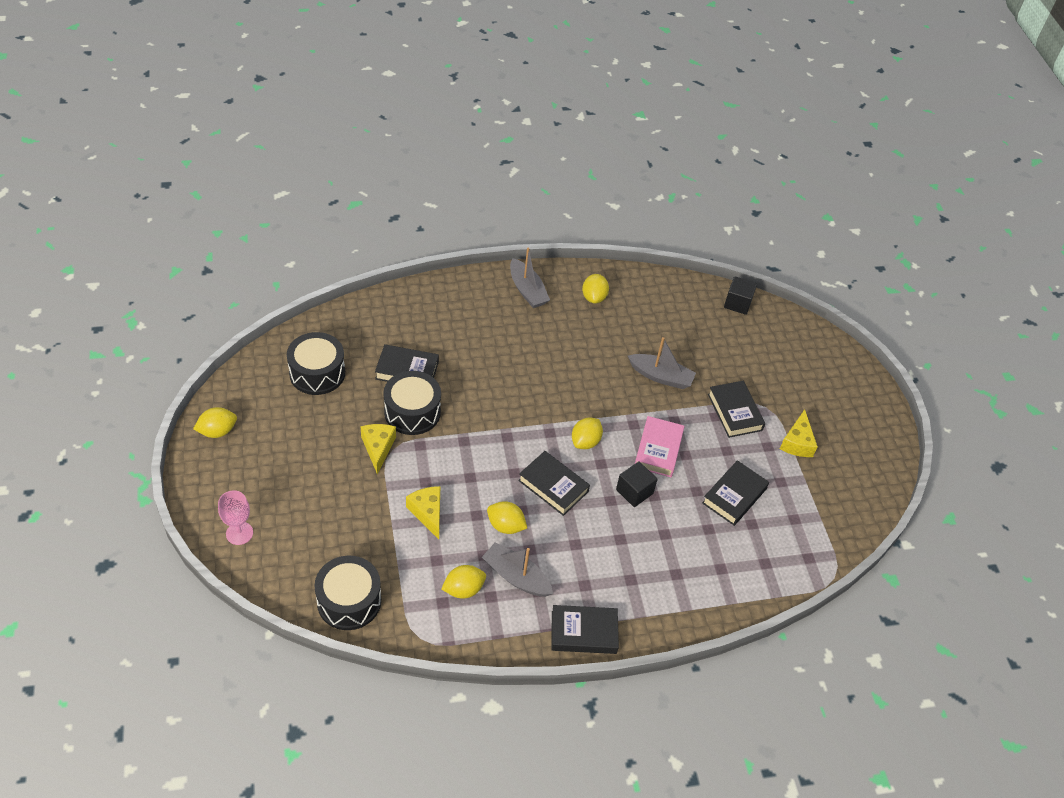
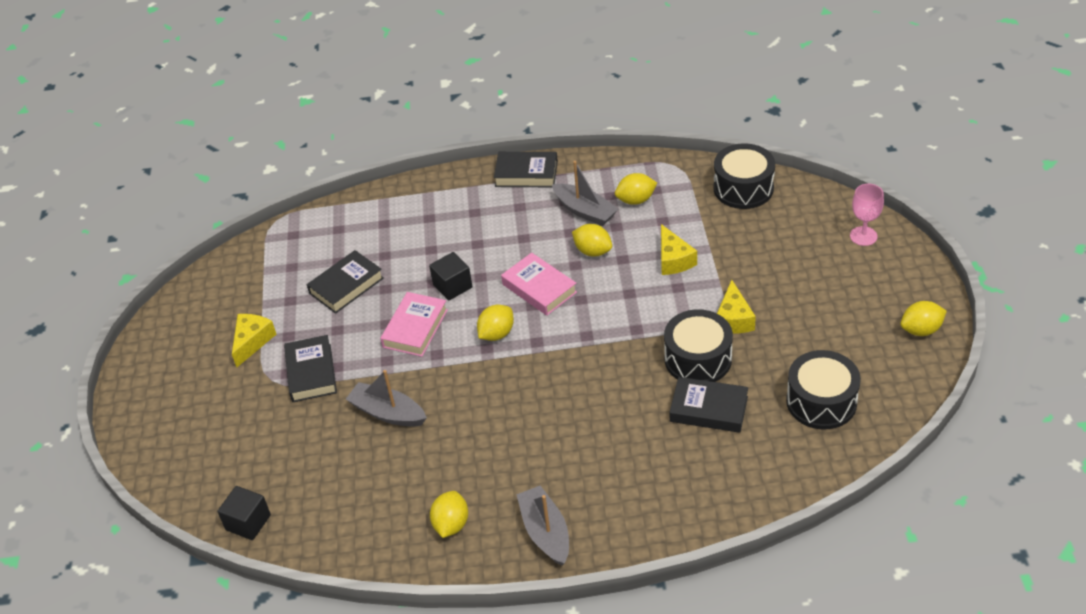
camera: 165 degrees left, 5 degrees down
black book [518,451,590,516] -> pink book [501,253,577,316]

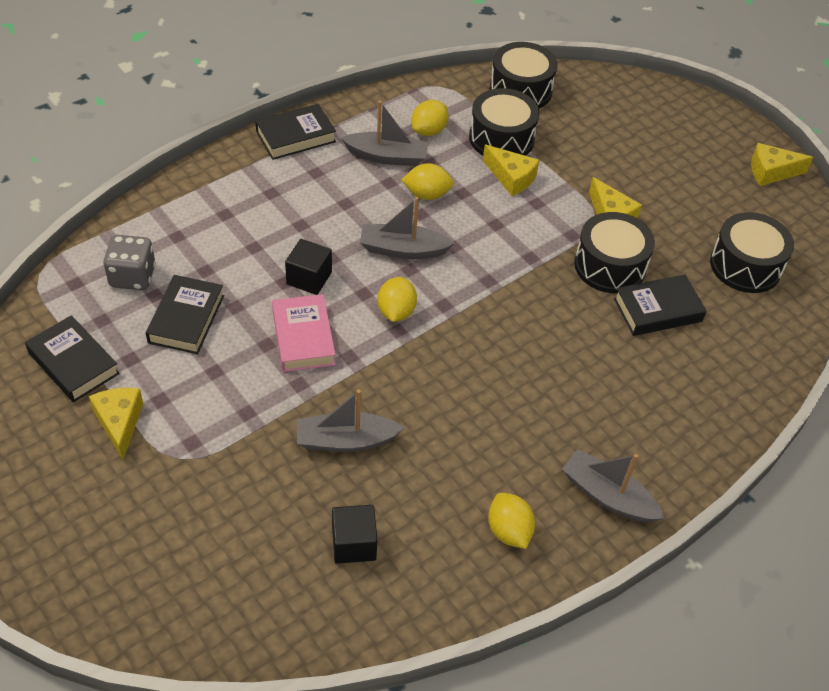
camera: 40 degrees left, 5 degrees up
black cube [217,486,271,540] -> black cube moved to [332,505,377,564]
black book [284,335,337,402] -> black book moved to [25,315,120,402]
pink book [501,253,577,316] -> grey boat [360,197,455,259]
pink goblet [850,184,884,246] -> none
yellow lemon [900,301,947,336] -> yellow cheese [751,143,814,186]
none -> grey dice [103,235,156,290]
none -> black drum [469,88,539,156]

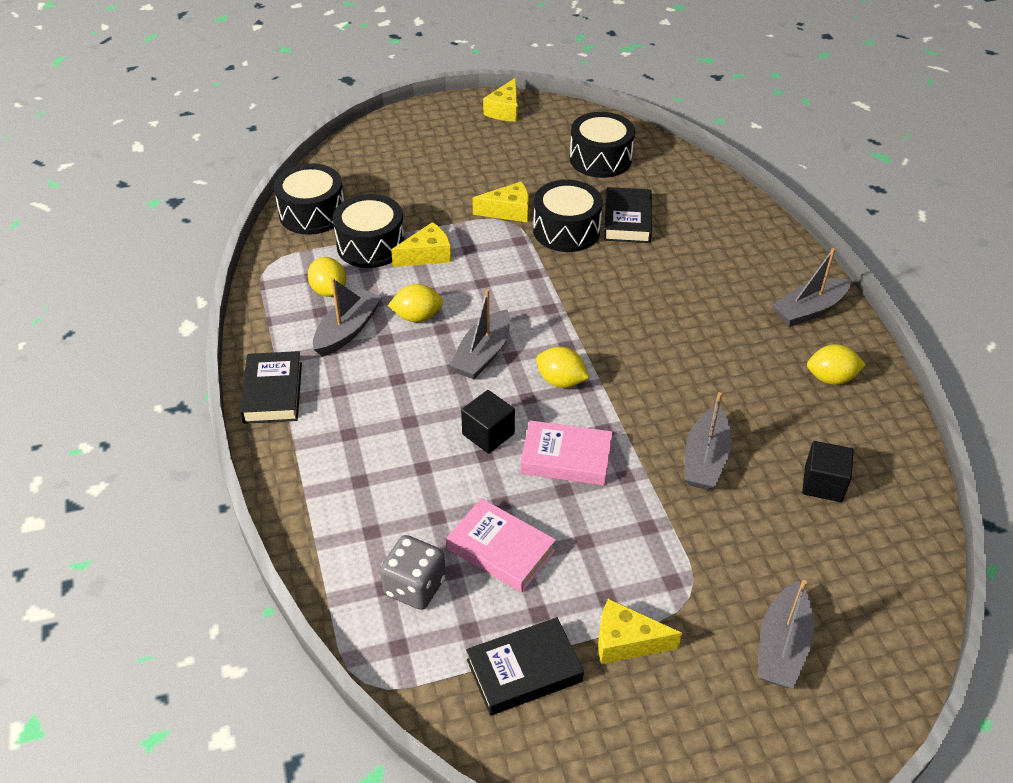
camera: 65 degrees left, 5 degrees down
black book [146,275,224,354] -> pink book [447,498,556,592]
yellow lemon [402,163,454,200] -> yellow lemon turned 60 degrees clockwise [388,284,444,322]
none -> grey boat [758,580,814,689]

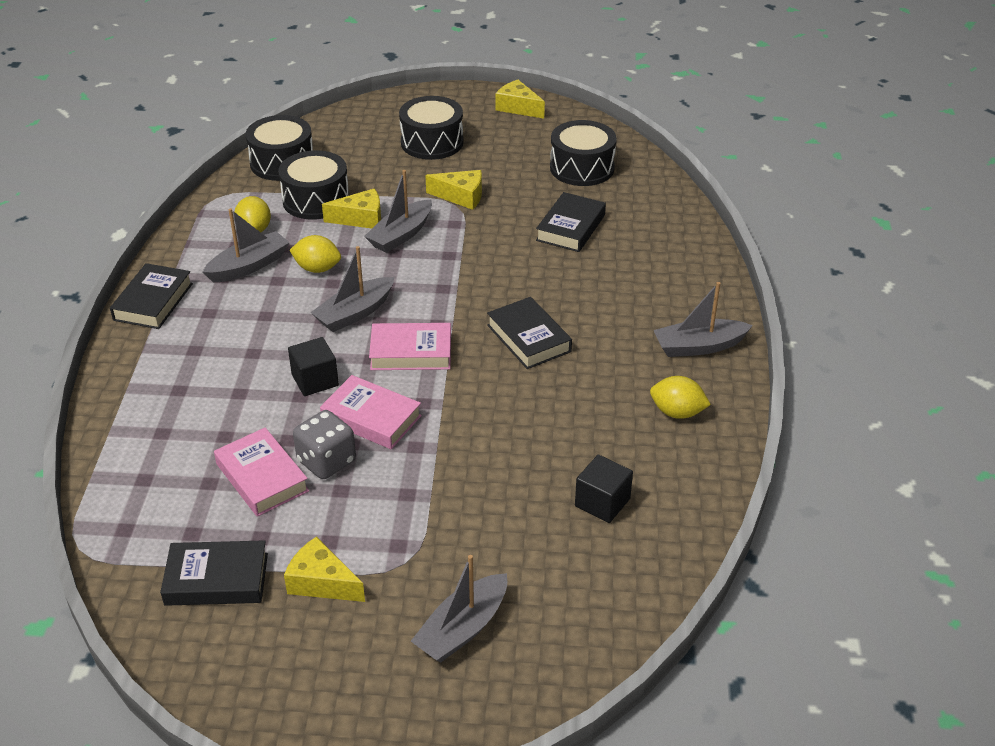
camera: 20 degrees right, 5 degrees down
grey dice [380,535,446,610] -> grey dice moved to [293,410,356,479]
yellow cheese [483,78,518,121] -> yellow cheese turned 90 degrees clockwise [496,80,545,118]
black drum [533,180,603,252] -> black drum moved to [399,96,463,160]
yellow lemon [536,347,589,388] -> pink book [369,323,451,370]
grey boat [685,392,732,490] -> grey boat moved to [364,170,432,253]
none -> black book [487,297,572,369]

